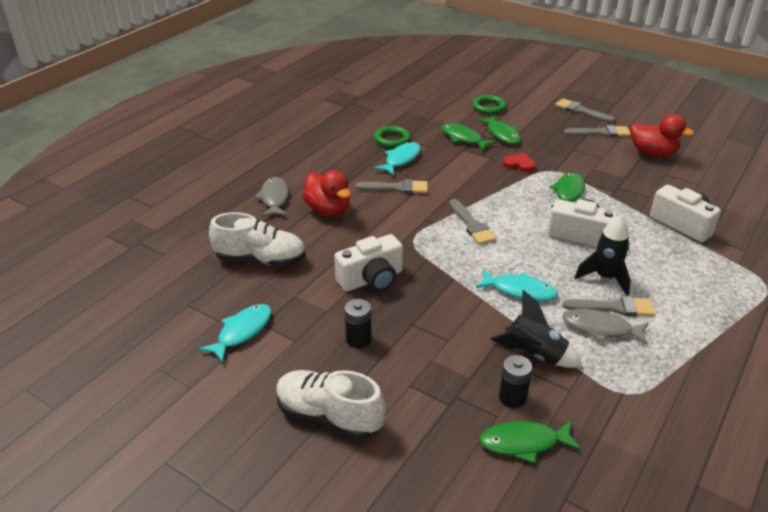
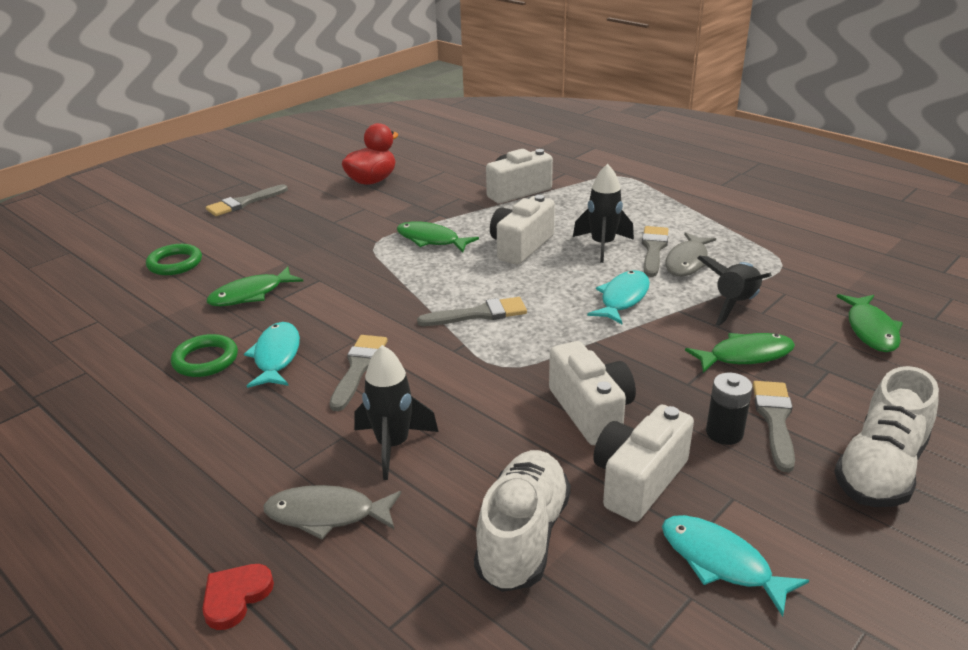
camera: 80 degrees left, 5 degrees down
red duck [302,170,351,216] -> black rocket [354,345,438,480]
turquoise fish [374,142,421,175] -> turquoise fish turned 45 degrees clockwise [244,322,300,388]
green fish [477,115,521,144] -> green fish moved to [685,333,795,373]
black battery [499,355,532,408] -> none
red heart [503,153,536,172] -> red heart moved to [202,564,274,630]
grey brush [564,125,631,137] -> grey brush moved to [753,381,795,473]
none -> white camera [593,404,694,522]

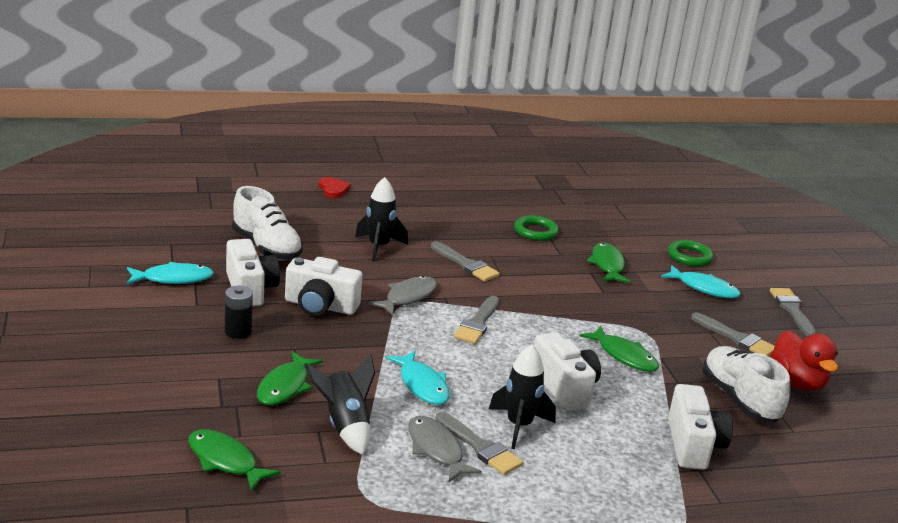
camera: 120 degrees right, 5 degrees down
turquoise fish [244,322,300,388] -> turquoise fish moved to [661,265,740,298]
grey fish [263,485,401,540] -> grey fish moved to [369,276,437,316]
green fish [396,221,479,252] -> green fish turned 75 degrees clockwise [580,326,659,372]
grey brush [753,381,795,473] -> grey brush moved to [691,313,774,356]
white shoe [834,366,939,507] -> white shoe moved to [702,346,791,423]

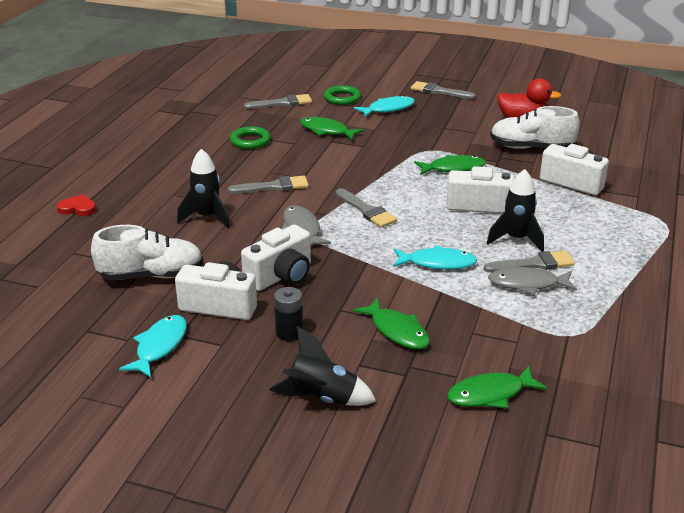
camera: 55 degrees left, 5 degrees up
black rocket [304,353,375,455] -> black rocket moved to [269,326,376,406]
grey brush [691,313,774,356] -> grey brush moved to [244,94,312,109]

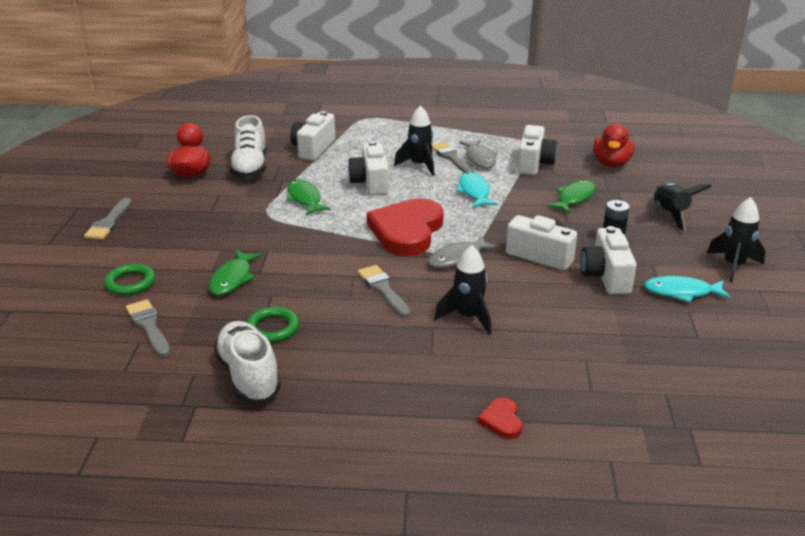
camera: 105 degrees left, 0 degrees up
white shoe [91,225,203,280] -> white shoe moved to [213,321,281,402]
grey brush [336,188,397,228] -> red heart [367,198,444,256]
turquoise fish [354,96,415,117] -> none
green fish [447,366,547,408] -> red duck [594,124,635,167]
none -> white camera [517,125,558,175]
none -> black rocket [707,197,766,282]

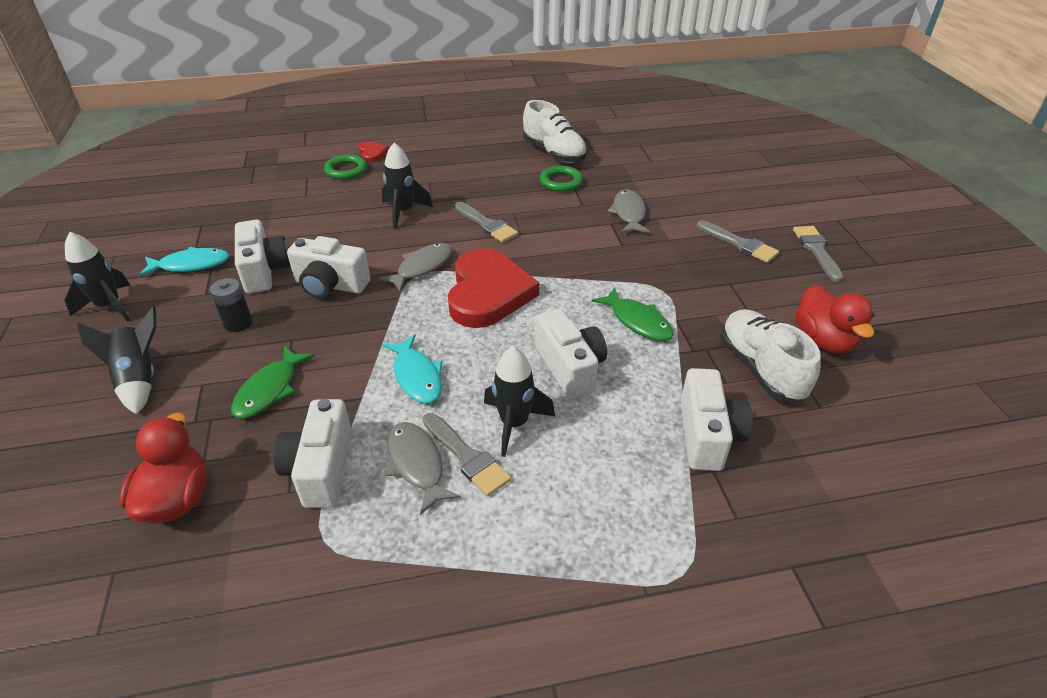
camera: 165 degrees right, 10 degrees up
green ring [104,263,155,295] -> green ring moved to [324,154,367,180]
grey brush [126,299,170,357] -> grey brush moved to [697,220,779,263]
green fish [209,250,262,295] -> grey fish [608,189,650,233]

